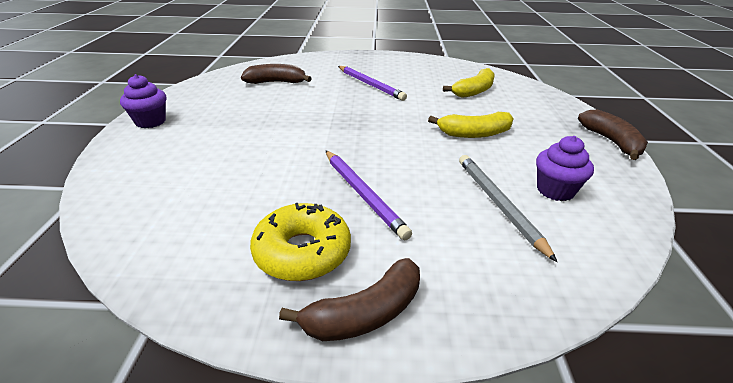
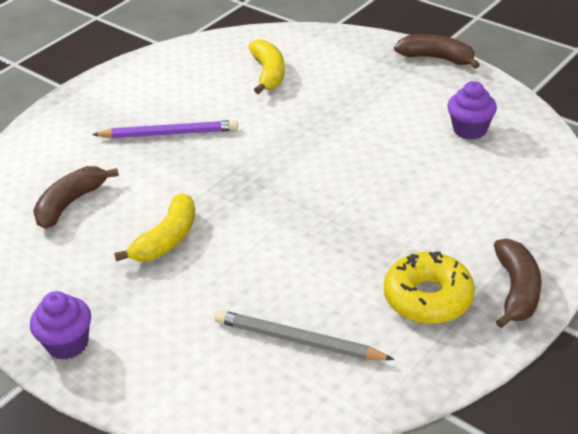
camera: 50 degrees left, 5 degrees up
purple pencil [325,150,412,240] -> none
yellow banana [428,112,514,138] -> yellow banana moved to [114,193,195,262]
grey pencil [459,155,557,262] -> grey pencil moved to [215,310,394,360]

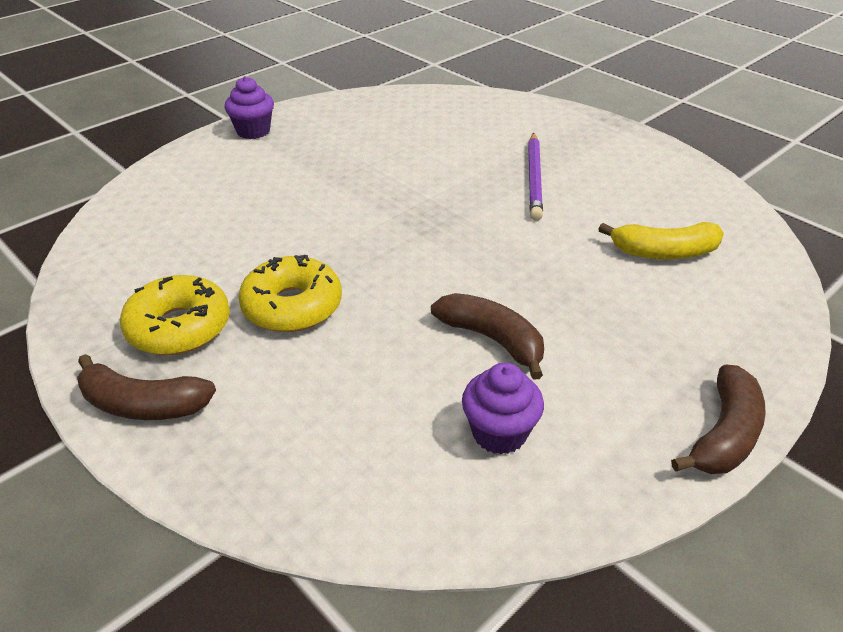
camera: 95 degrees right, 0 degrees up
brown banana [33,166,119,229] -> brown banana moved to [431,293,544,380]
yellow banana [114,193,195,262] -> none
grey pencil [215,310,394,360] -> none
none -> yellow donut [238,255,342,332]

